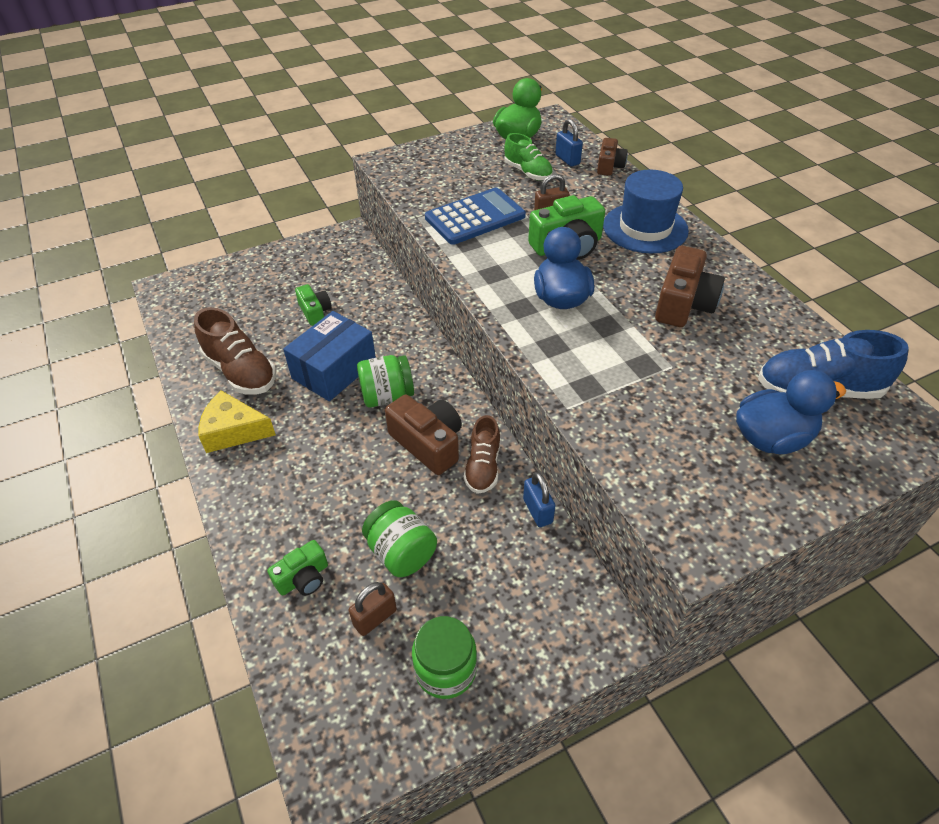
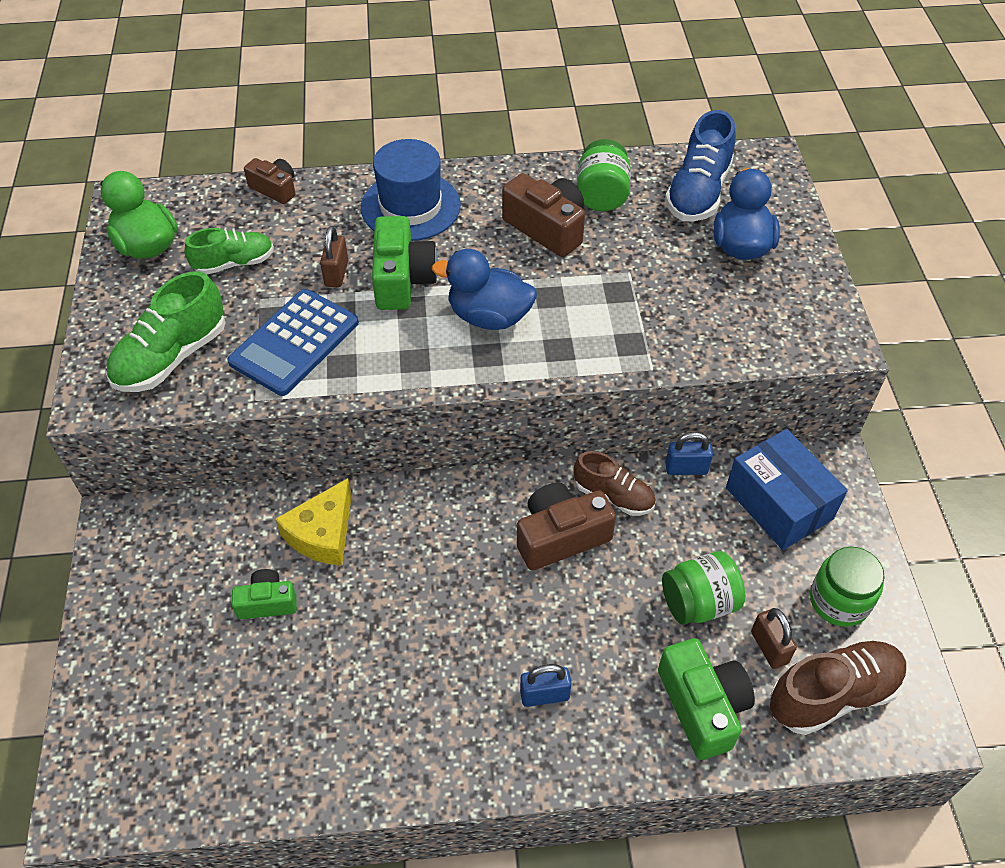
camera: 70 degrees left, 5 degrees up
brown shoe [194,307,276,395] -> brown shoe moved to [770,640,907,735]
yellow cheese [199,390,276,453] -> yellow cheese moved to [276,478,352,565]
green camera [267,540,328,596] -> green camera [658,638,755,760], size x1.65
blue box [283,311,376,401] -> blue box moved to [726,429,848,550]
green jar [357,355,414,407] -> green jar moved to [577,139,631,211]
blue calculator [425,187,526,245] -> blue calculator turned 135 degrees counterclockwise [227,289,359,396]
blue padlock [555,119,583,167] -> blue padlock moved to [520,664,572,707]
none -> green shoe [106,271,225,392]

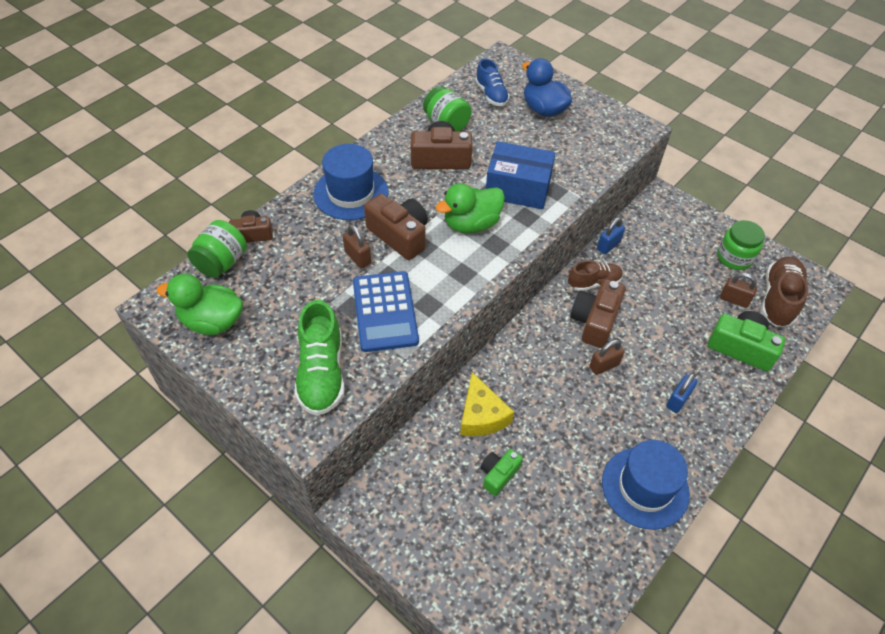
camera: 45 degrees left, 0 degrees up
green shoe [185,228,274,275] -> none
green camera [372,216,438,310] -> brown camera [364,194,428,260]
blue duck [432,249,537,330] -> green duck [436,183,505,233]
green jar [662,551,745,625] -> green jar moved to [187,220,247,278]
blue shoe [665,110,736,222] -> blue shoe [475,58,510,106], size x0.65
blue box [726,429,848,550] -> blue box moved to [486,141,555,209]
none -> brown padlock [589,340,625,375]
none -> blue hat [602,440,690,530]

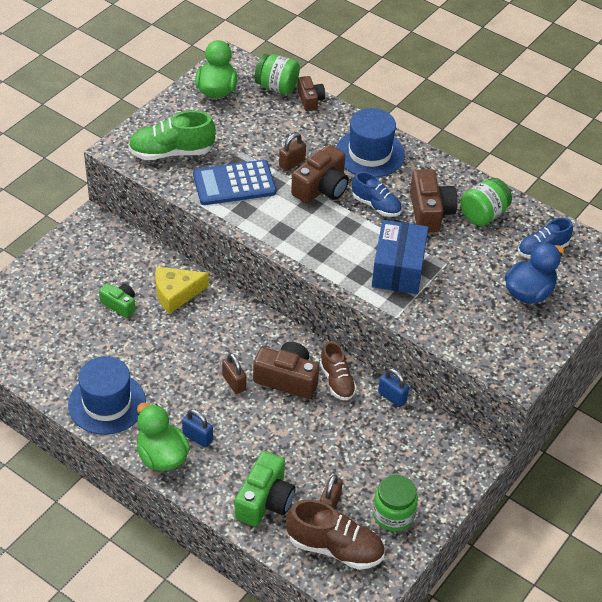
camera: 85 degrees right, 5 degrees down
green duck [436,183,505,233] -> green duck moved to [137,403,190,471]
none -> blue shoe [352,172,402,217]

